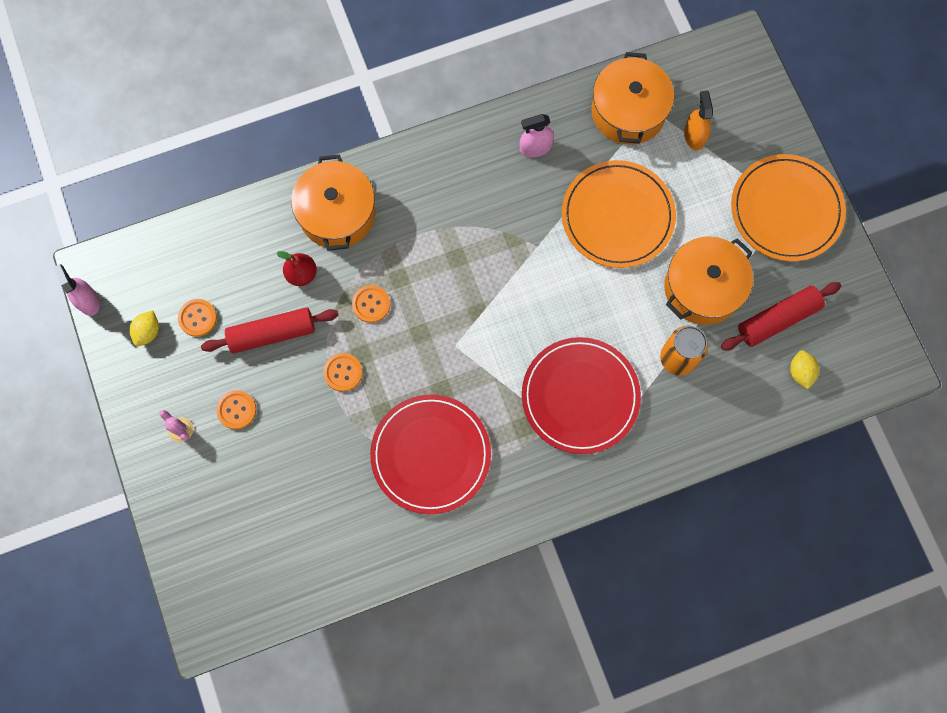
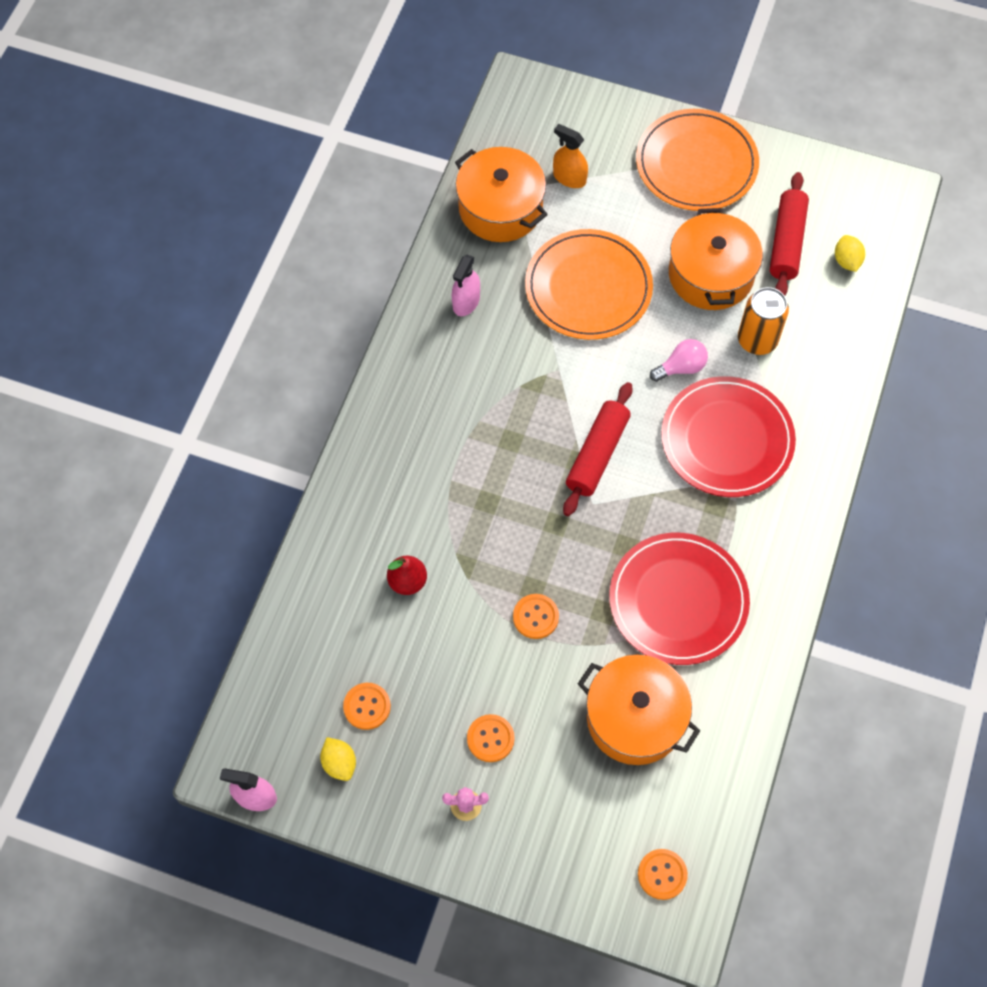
camera: 50 degrees left, 10 degrees down
red rolling pin [201,307,339,354] -> red rolling pin moved to [563,382,632,516]
orange pot [291,154,375,251] -> orange pot moved to [578,655,700,765]
orange button [352,285,390,323] -> orange button moved to [638,849,688,900]
yellow lemon [790,350,819,389] -> yellow lemon turned 45 degrees clockwise [835,235,865,272]
none -> pink light bulb [650,339,708,382]

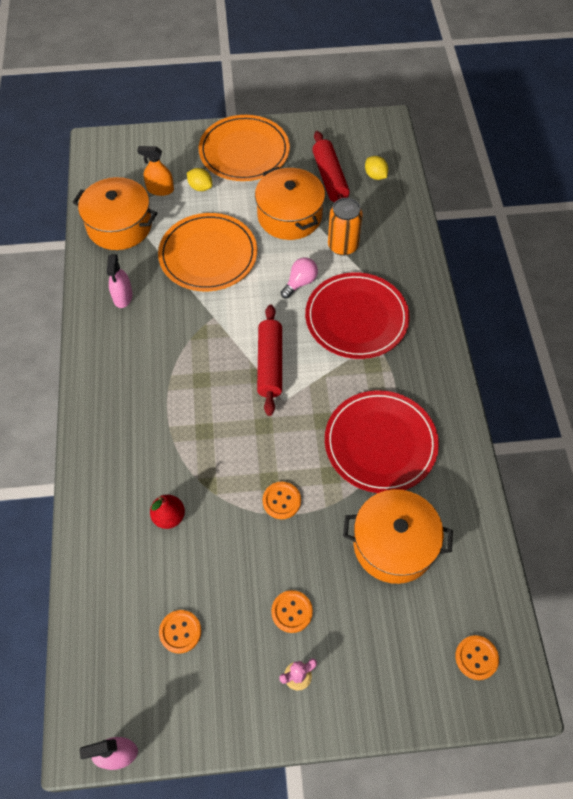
camera: 25 degrees left, 5 degrees down
yellow lemon [320,737,356,781] -> yellow lemon moved to [187,168,212,191]

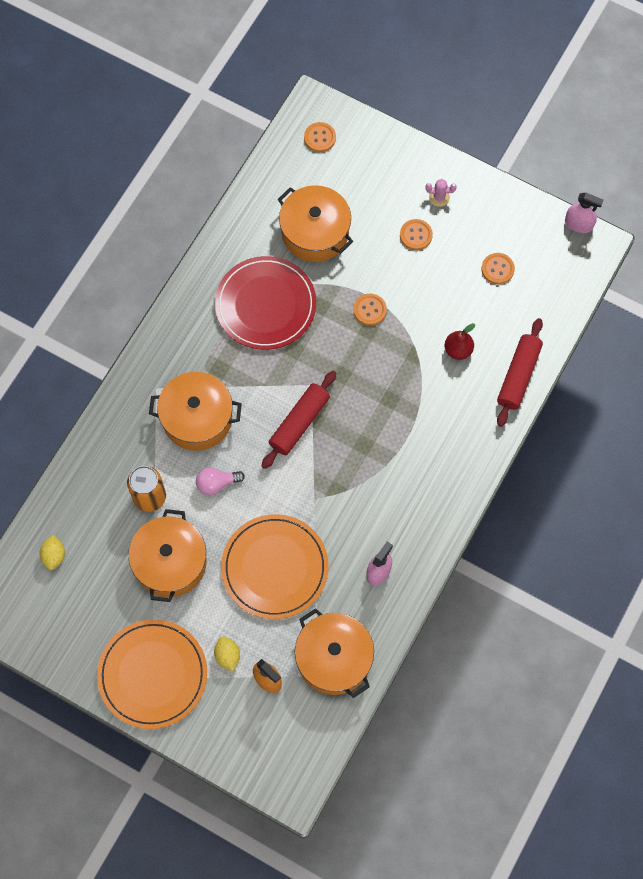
camera: 145 degrees left, 10 degrees up
red plate [305,272,410,359] -> orange pot [149,372,242,451]
red rolling pin [312,131,350,202] -> red rolling pin moved to [497,318,543,427]

